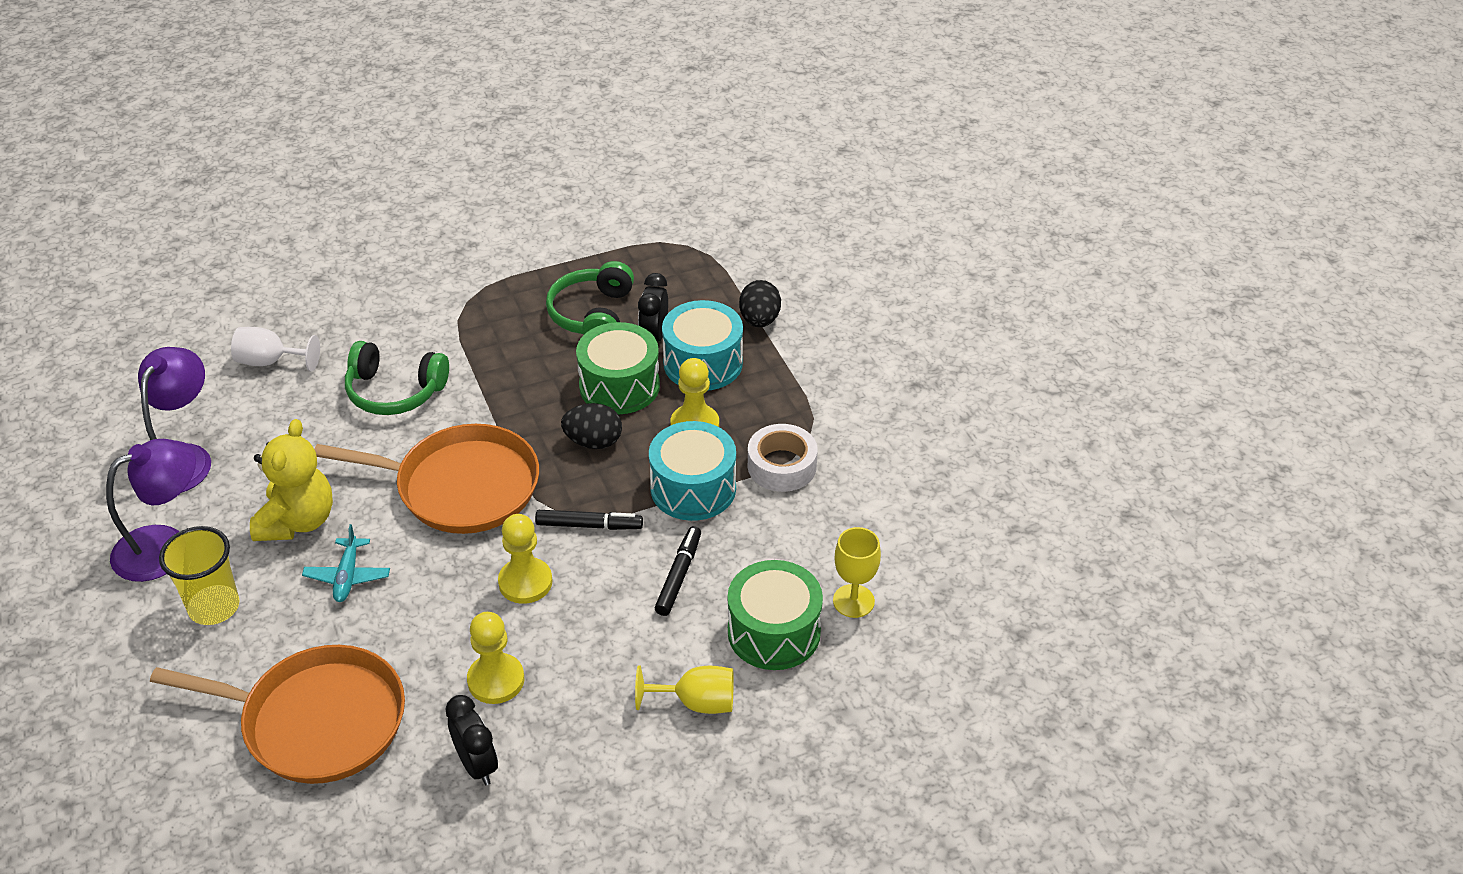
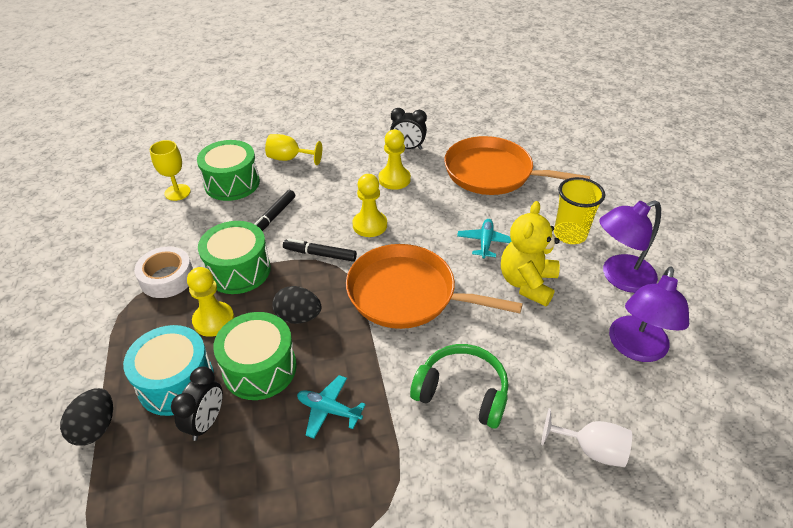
camera: 170 degrees left, 0 degrees up
black clock [446,695,498,785] -> black clock turned 60 degrees counterclockwise [390,108,427,150]
green headphones [546,261,634,334] -> none
turquoise drum [649,421,736,521] -> green drum [198,221,271,294]
none -> turquoise plane [297,375,366,439]

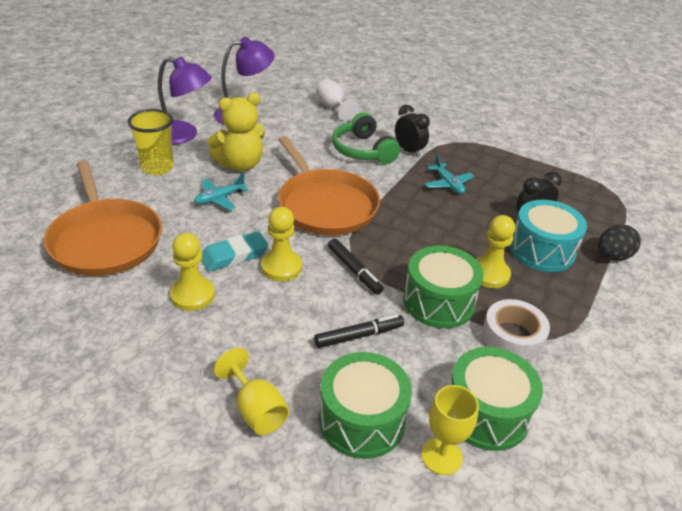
camera: 140 degrees left, 5 degrees down
green drum [213,312,297,400] -> green drum moved to [450,347,543,451]
black egg [273,286,321,324] -> none
black clock [390,108,427,150] -> black clock moved to [395,105,430,157]
none -> turquoise eraser [201,231,268,272]

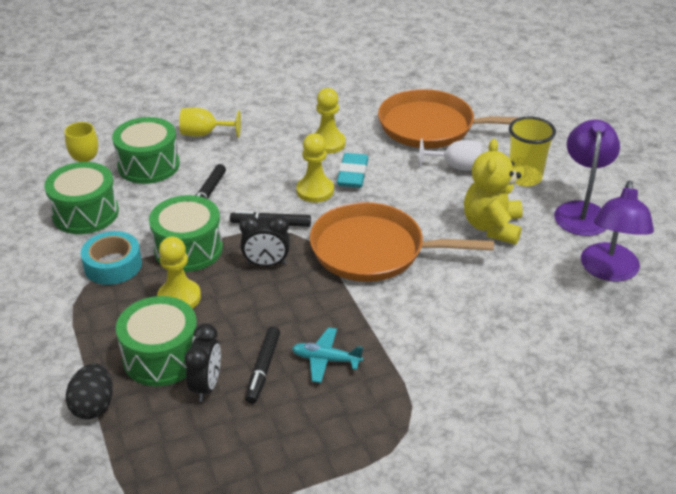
camera: 130 degrees right, 0 degrees up
purple lamp [158,57,212,145] -> purple lamp turned 135 degrees clockwise [554,119,620,236]
turquoise plane [194,173,249,210] -> none
white goblet [316,79,359,121] -> white goblet moved to [419,138,482,171]
green headphones [332,113,400,164] -> none
black clock [395,105,430,157] -> black clock moved to [239,215,290,266]
white tape [482,299,550,360] -> turquoise tape [81,231,142,285]
turquoise drum [510,200,587,272] -> green drum [116,296,197,386]
none -> black marker [245,327,280,404]

